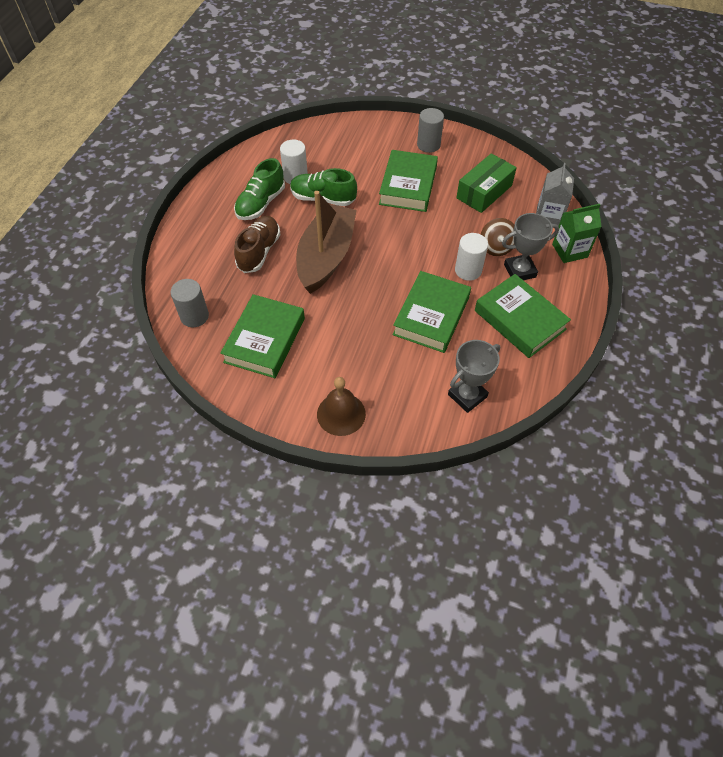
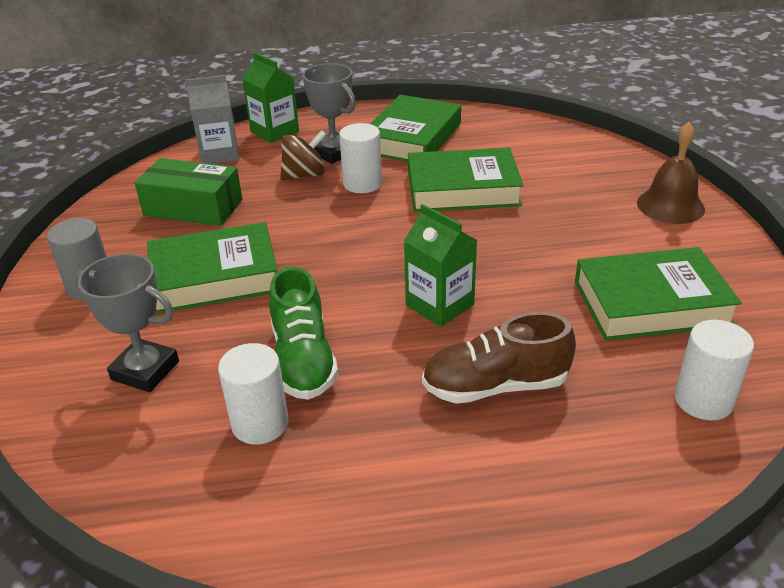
camera: 115 degrees left, 20 degrees down
grey cylinder [170,279,209,327] -> white cylinder [675,320,754,420]
green shoe [234,158,285,220] -> none
brown boat [296,191,357,294] -> green carton [404,204,477,327]
grey trophy [448,340,500,413] -> grey trophy moved to [74,253,179,392]

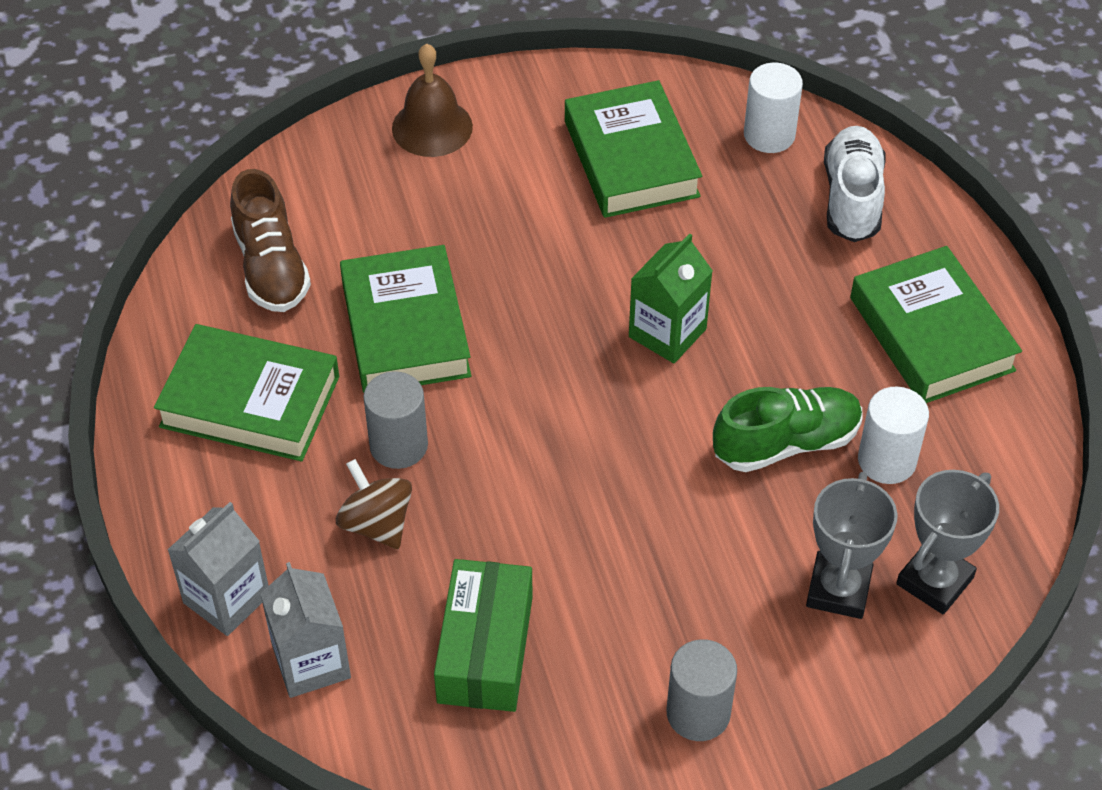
camera: 100 degrees left, 15 degrees up
green book [147,222,277,314] -> green book moved to [850,246,1022,403]
green carton [242,52,299,143] -> grey carton [168,502,269,636]
grey trophy [302,63,356,164] -> grey trophy moved to [896,470,999,614]
white cylinder [339,123,382,193] -> grey cylinder [363,371,428,469]
brown shoe [422,312,576,404] -> brown shoe moved to [230,169,311,312]
none -> white shoe [824,126,885,242]

